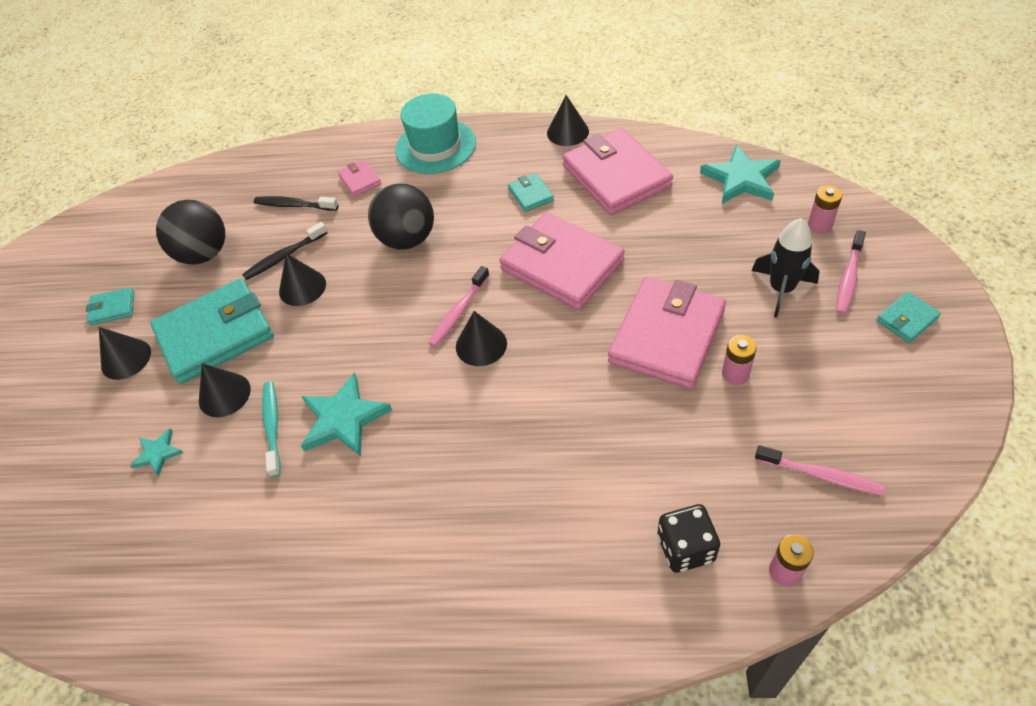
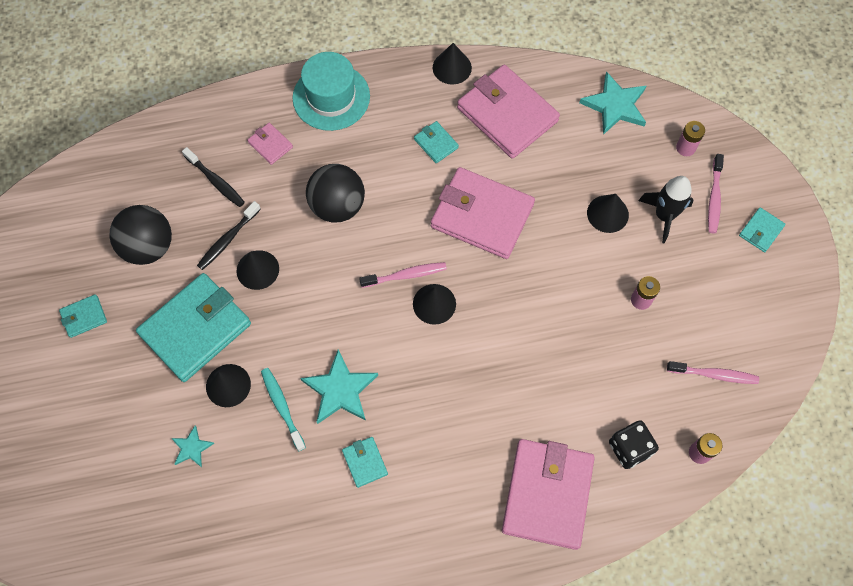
camera: 20 degrees left, 15 degrees up
black cone [99,327,151,380] -> black cone moved to [587,194,629,233]
black toothbrush [254,196,338,211] -> black toothbrush turned 135 degrees counterclockwise [182,147,245,207]
pink toothbrush [428,266,490,347] -> pink toothbrush turned 120 degrees counterclockwise [359,262,447,288]
pink wallet [608,277,726,389] -> pink wallet moved to [502,439,594,550]
none -> turquoise wallet [342,437,388,488]

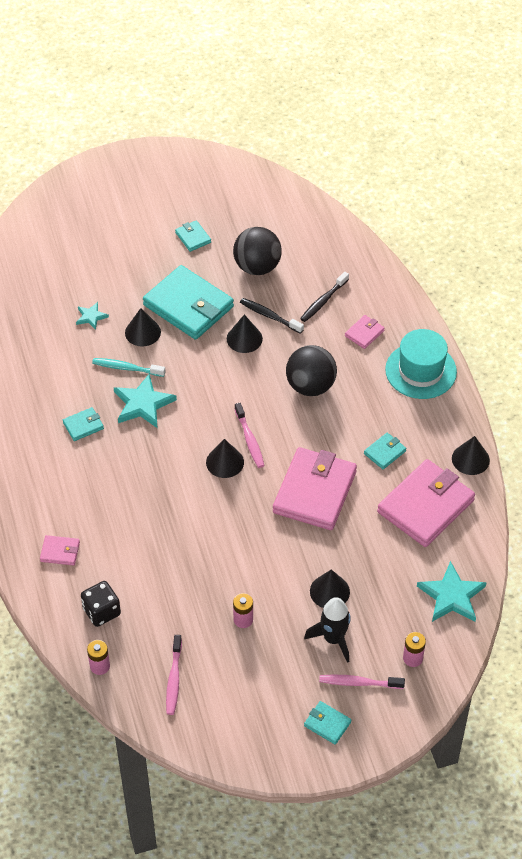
camera: 85 degrees right, 15 degrees down
turquoise toothbrush [261,368,306,451] -> turquoise toothbrush turned 135 degrees counterclockwise [92,358,165,377]
pink wallet [502,439,594,550] -> pink wallet [40,535,80,565], size x0.44

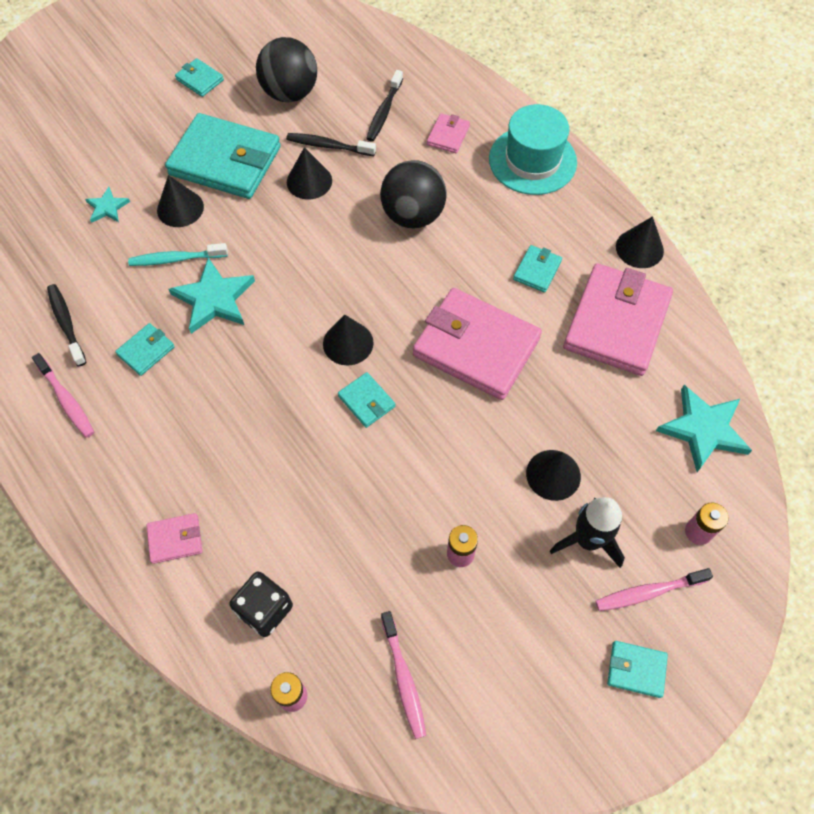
camera: 20 degrees left, 10 degrees up
pink toothbrush [235,403,264,468] -> pink toothbrush moved to [32,353,94,438]
pink wallet [273,447,357,530] -> pink wallet turned 60 degrees counterclockwise [413,288,542,400]
none -> black toothbrush [47,284,86,366]
none -> turquoise wallet [338,372,395,428]

